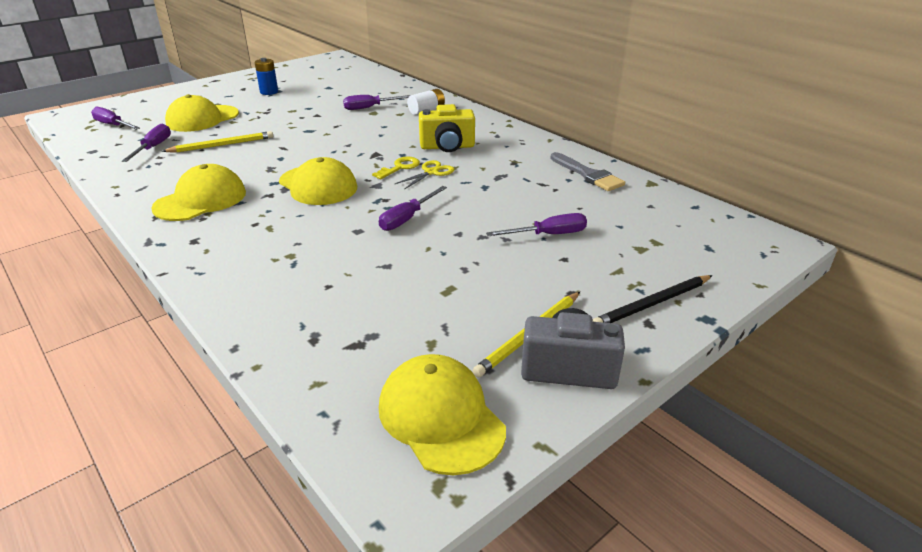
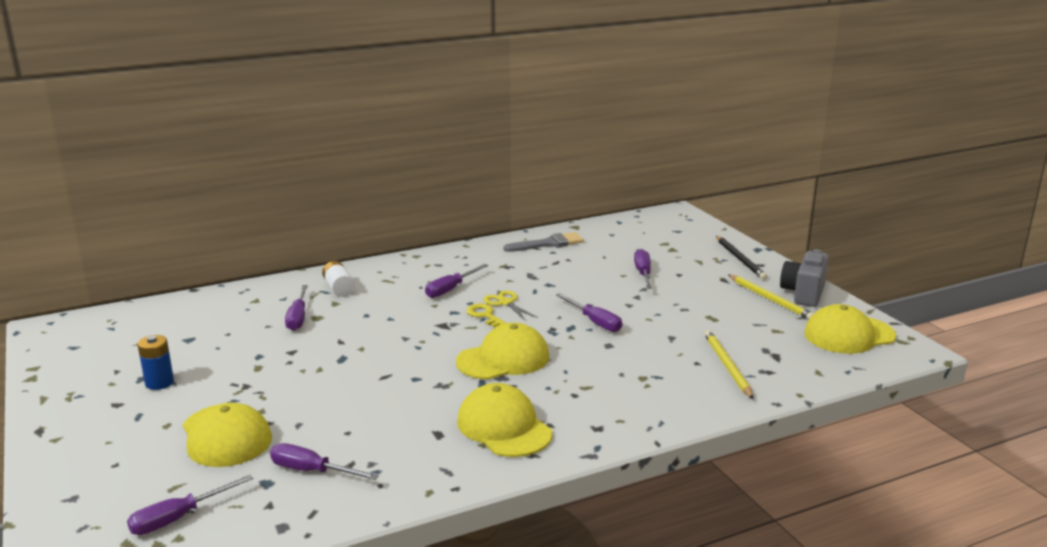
camera: 75 degrees left, 10 degrees down
yellow pencil [162,131,273,153] -> yellow pencil moved to [704,330,753,399]
yellow camera [419,104,475,152] -> purple screwdriver [425,264,488,298]

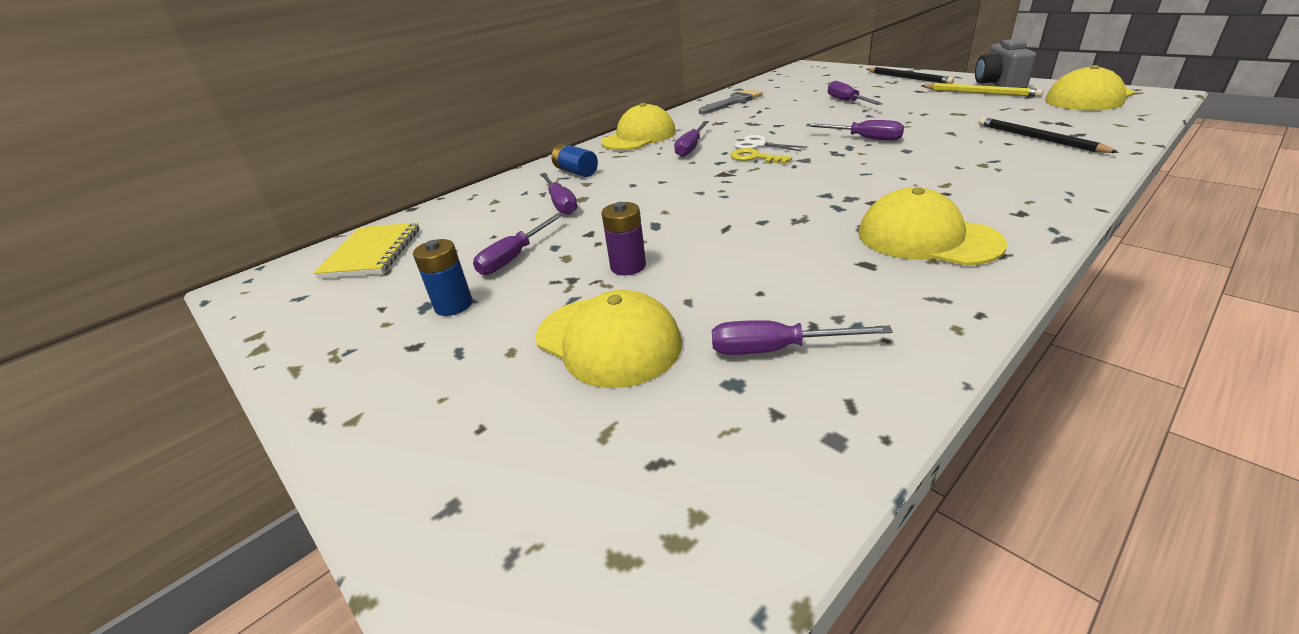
camera: 15 degrees left, 10 degrees up
purple screwdriver [127,475,253,535] -> purple screwdriver moved to [473,213,564,275]
white battery [322,261,355,297] -> blue battery [551,143,598,177]
yellow cap [456,323,550,380] -> yellow cap moved to [601,103,676,150]
yellow scissors [483,290,538,321] -> white scissors [734,135,808,151]
yellow pencil [704,330,753,399] -> black pencil [978,117,1119,153]
none -> yellow notebook [314,223,420,278]
none -> purple battery [602,202,646,275]

